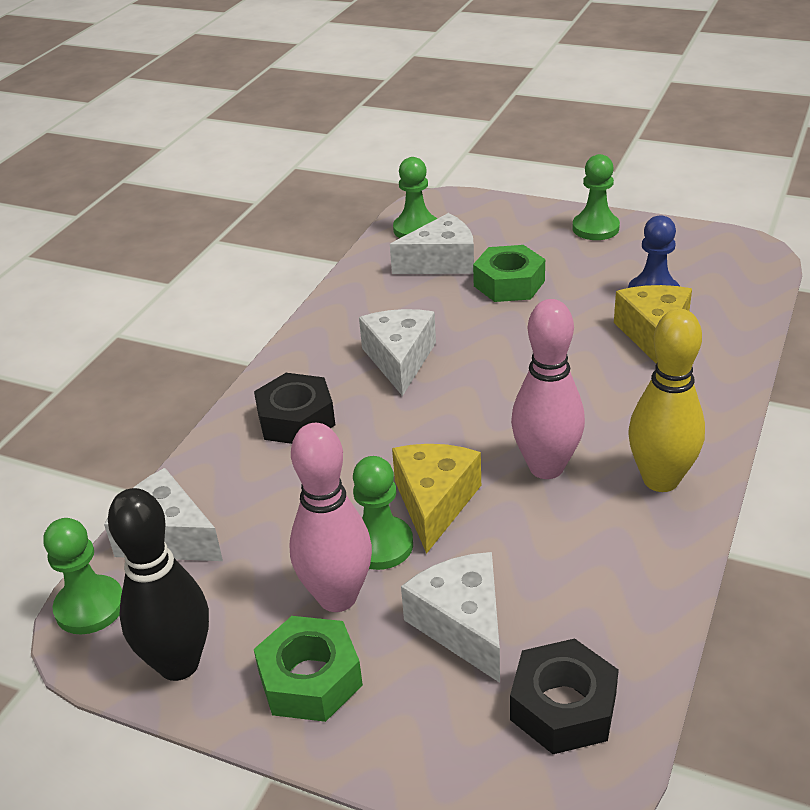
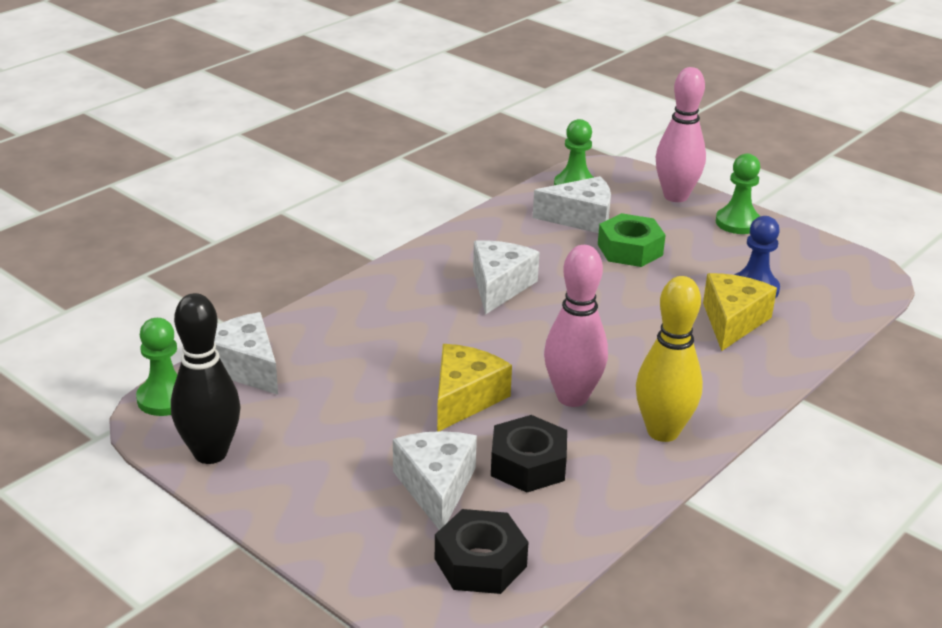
camera: 15 degrees right, 5 degrees down
black nut [254,373,335,444] -> black nut moved to [491,415,567,493]
green nut [254,616,363,722] -> none
pink bowling pin [289,423,372,612] -> pink bowling pin moved to [656,67,706,202]
green pawn [353,456,413,570] -> none

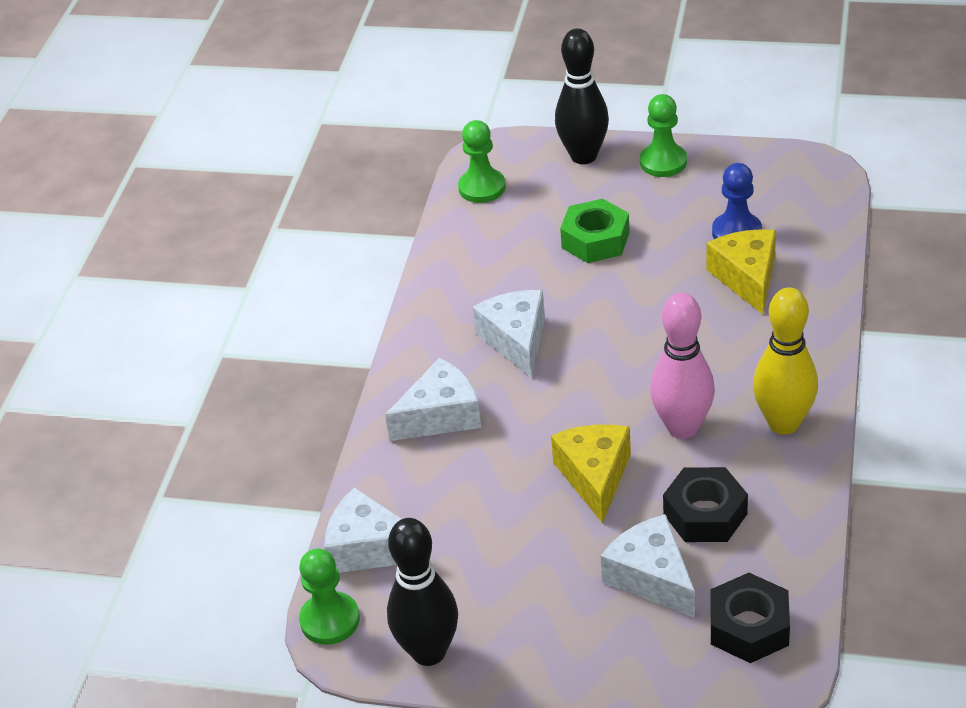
camera: 25 degrees left, 10 degrees up
white cheese [533,176,611,233] -> white cheese moved to [385,357,481,441]
pink bowling pin [656,67,706,202] -> black bowling pin [555,28,609,164]

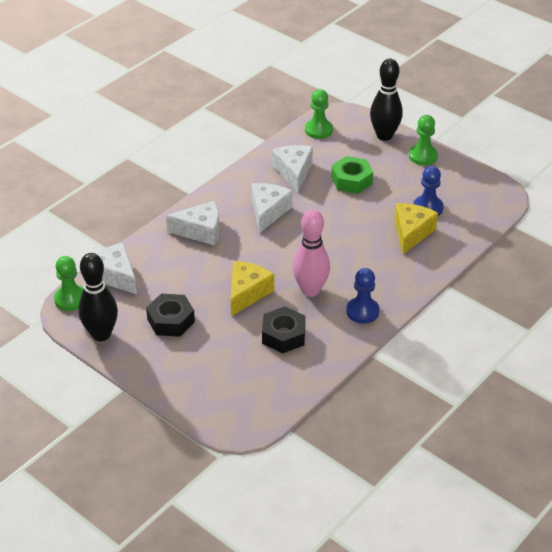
camera: 25 degrees right, 0 degrees up
white cheese [601,514,695,618] -> white cheese moved to [272,145,313,192]
black nut [711,573,790,663] -> black nut moved to [146,294,195,337]
yellow bowling pin [753,287,818,434] -> blue pawn [346,268,380,324]

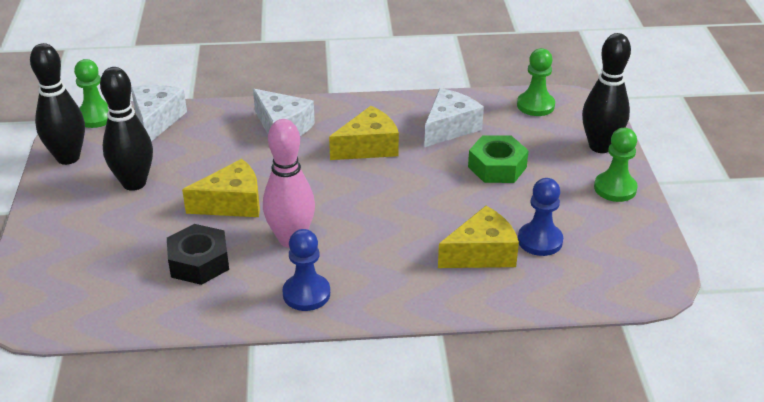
camera: 45 degrees right, 5 degrees down
black nut [146,294,195,337] -> black bowling pin [100,67,153,191]
white cheese [252,183,293,233] -> yellow cheese [329,106,399,160]

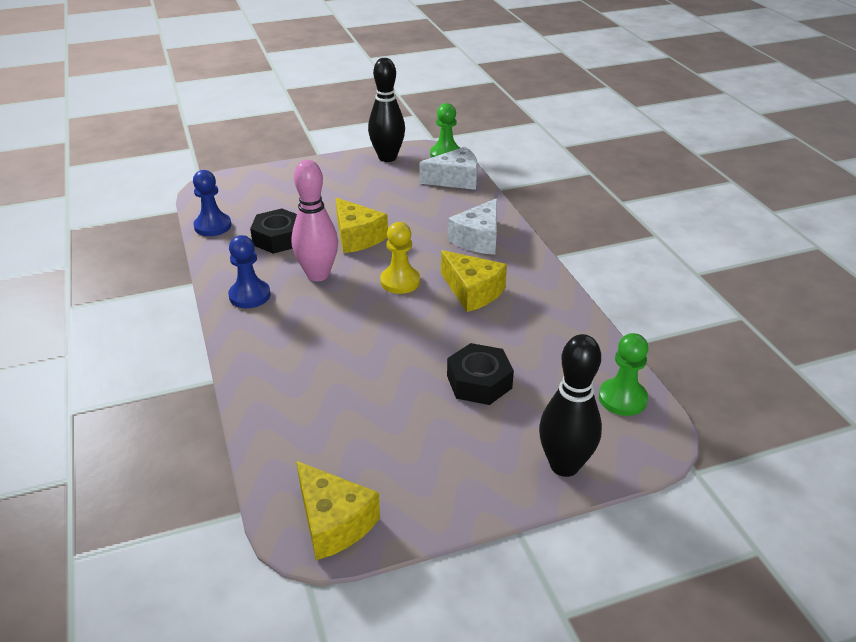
camera: 75 degrees right, 0 degrees up
black bowling pin [100,67,153,191] -> none
white cheese [424,88,484,147] -> none
yellow cheese [438,206,519,268] -> yellow cheese moved to [296,461,380,560]
green nut [468,135,529,183] -> black nut [447,343,514,405]
blue pawn [518,178,563,256] -> blue pawn moved to [193,170,231,236]
green pawn [594,128,638,202] -> none
none -> yellow pawn [380,222,420,294]

